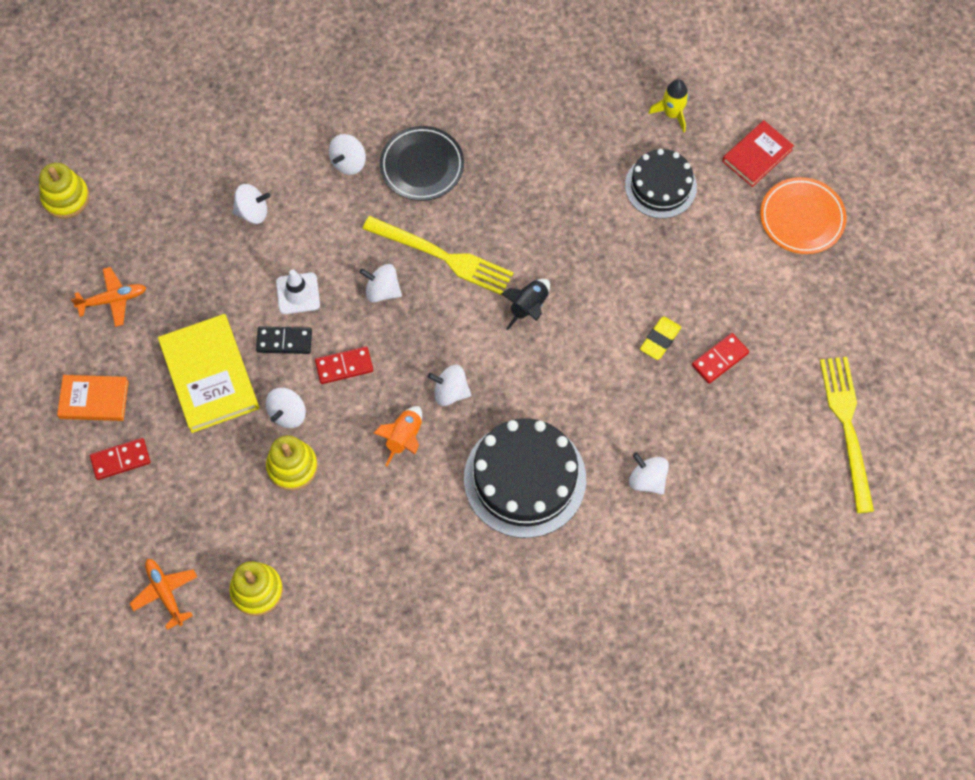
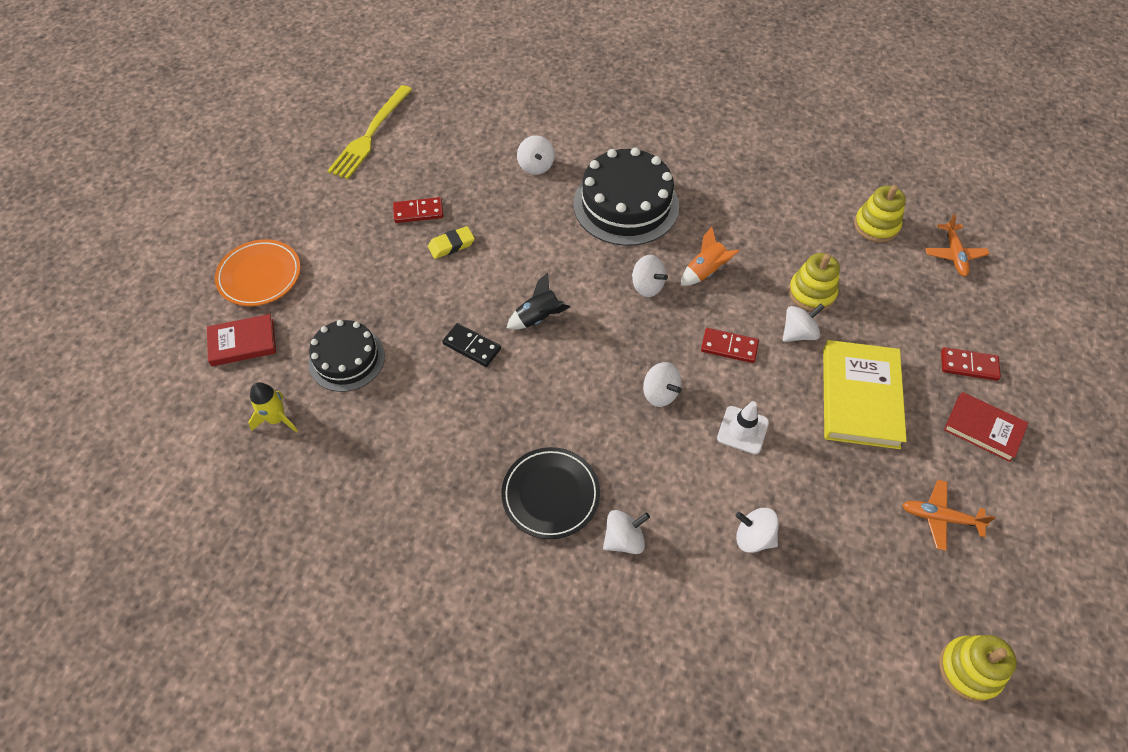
camera: 150 degrees left, 10 degrees down
orange book [57,375,129,421] -> red book [944,392,1028,462]
black domino [256,326,312,354] -> black domino moved to [442,323,501,367]
yellow fork [363,216,513,295] -> none

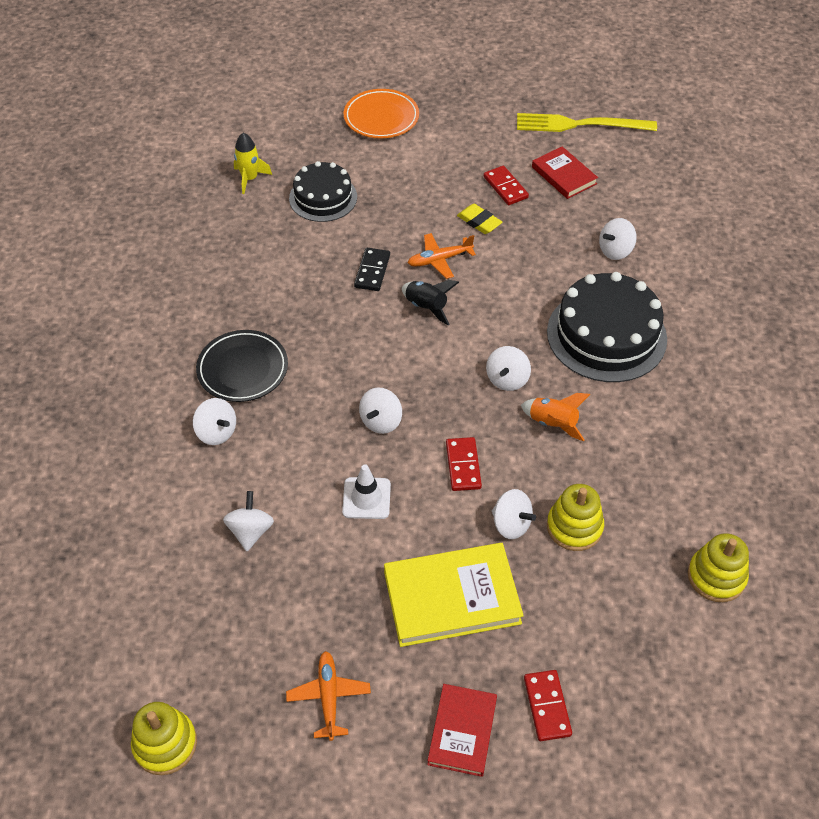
camera: 70 degrees right, 5 degrees down
red book [207,314,276,366] -> red book moved to [532,146,598,199]
orange plane [925,214,989,276] -> orange plane moved to [408,233,476,279]

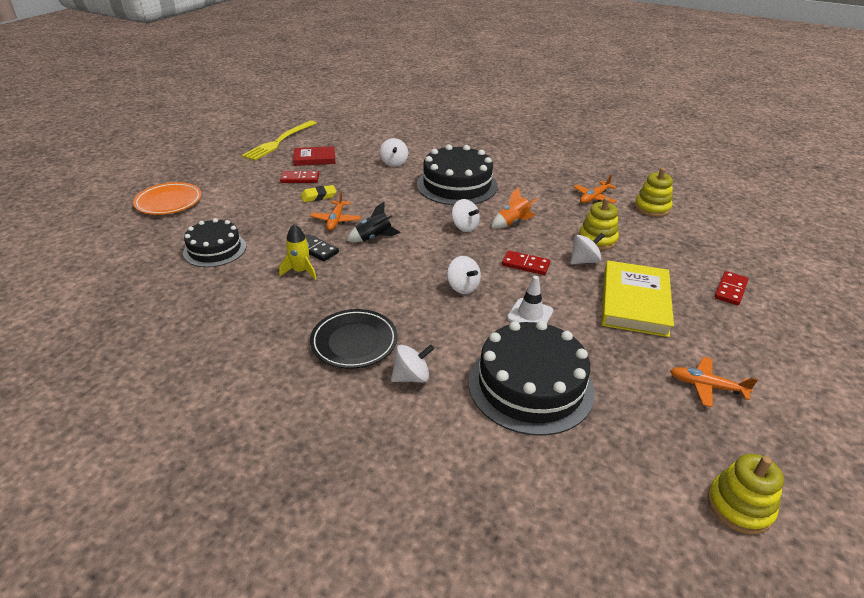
camera: 65 degrees left, 15 degrees down
white spinning top [223,491,274,551] -> black cake [468,321,594,436]
yellow rocket [234,133,272,194] -> yellow rocket moved to [279,224,316,280]
red book [427,684,497,777] -> none
red domino [524,670,572,741] -> red domino turned 75 degrees counterclockwise [714,271,748,306]
none -> orange plane [574,175,617,203]

